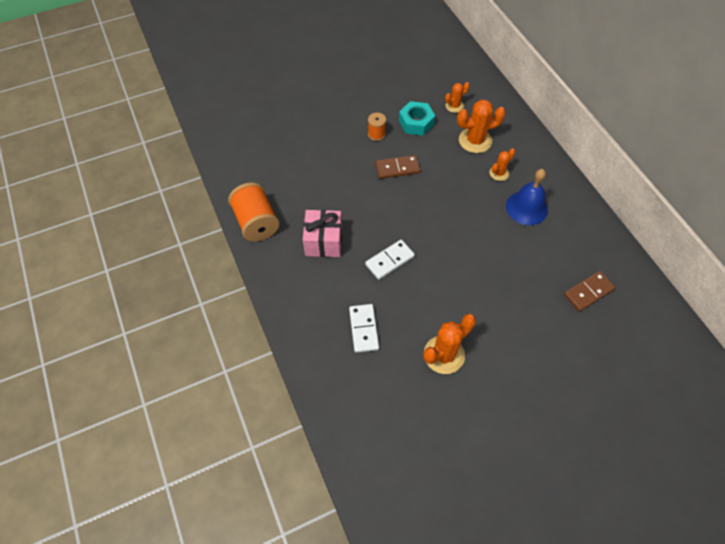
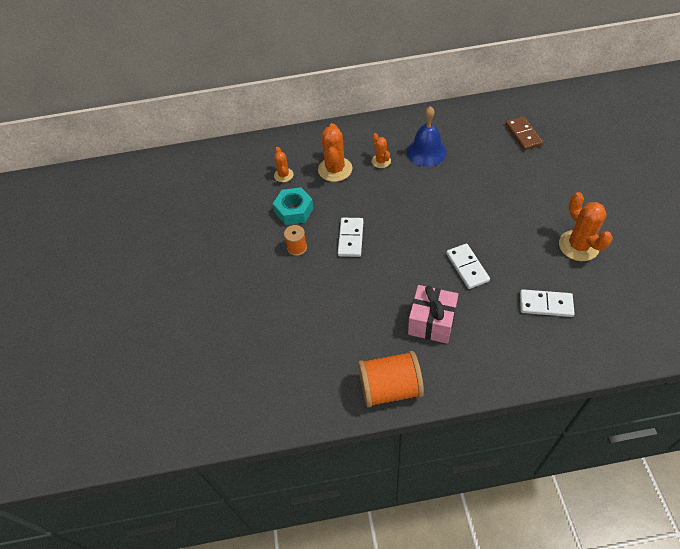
camera: 70 degrees left, 5 degrees down
brown domino [375,155,420,179] -> white domino [338,218,364,257]

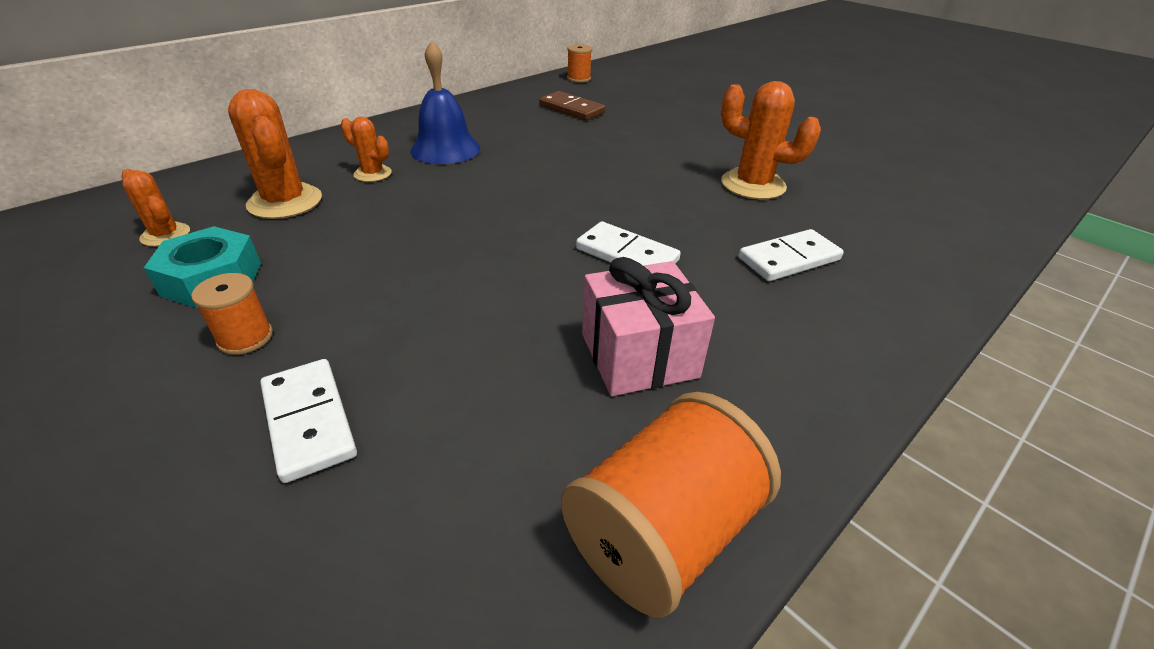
camera: 40 degrees left, 15 degrees down
white domino [338,218,364,257] -> white domino moved to [260,359,357,483]
none -> orange spool [567,44,592,83]

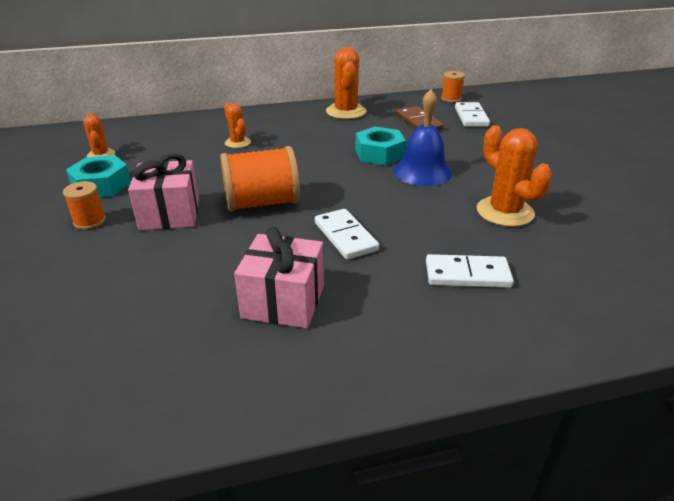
camera: 30 degrees right, 5 degrees down
orange cactus [228,89,322,219] -> orange cactus moved to [326,47,366,119]
white domino [260,359,357,483] -> white domino moved to [455,102,490,127]
blue bell [410,41,480,164] -> blue bell moved to [394,89,452,186]
orange spool [561,392,781,617] -> orange spool moved to [220,146,300,212]
none -> pink gift [128,154,199,230]
none -> turquoise nut [355,127,406,166]

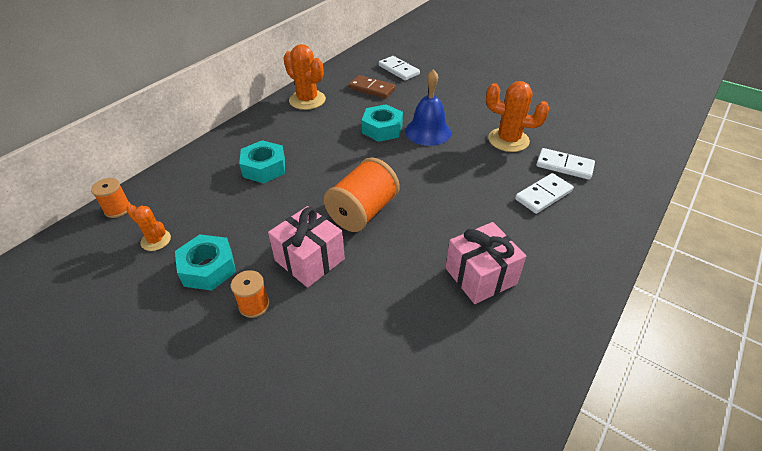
camera: 40 degrees left, 10 degrees up
orange cactus [224,103,251,148] -> turquoise nut [239,140,285,183]
white domino [315,209,379,260] -> white domino moved to [536,148,595,180]
orange spool [441,71,465,102] -> orange spool moved to [91,178,130,218]

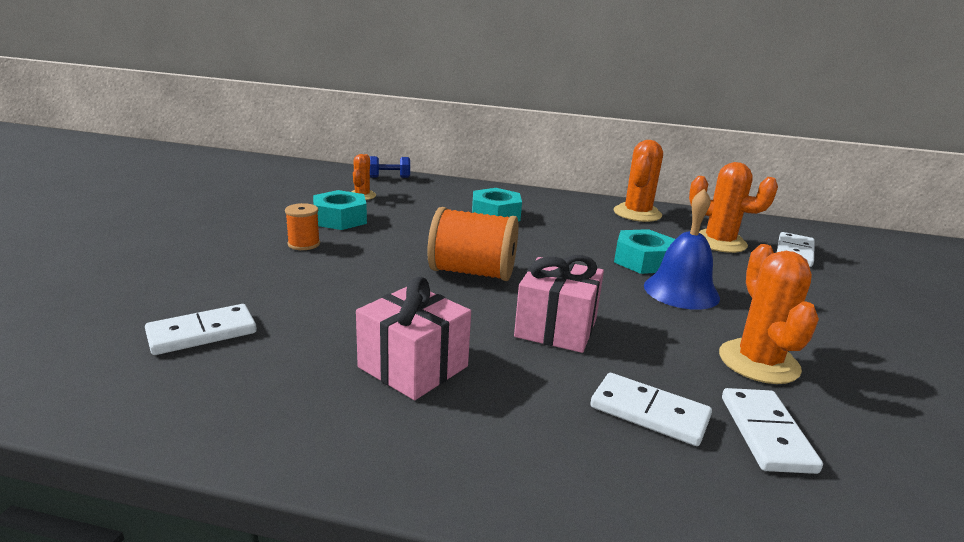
camera: 65 degrees right, 20 degrees down
orange spool [91,178,130,218] -> blue dumbbell [370,156,410,178]
pink gift [268,206,345,288] -> pink gift moved to [514,255,604,353]
brown domino [348,75,396,99] -> orange cactus [689,162,778,253]
none -> white domino [145,304,257,355]

